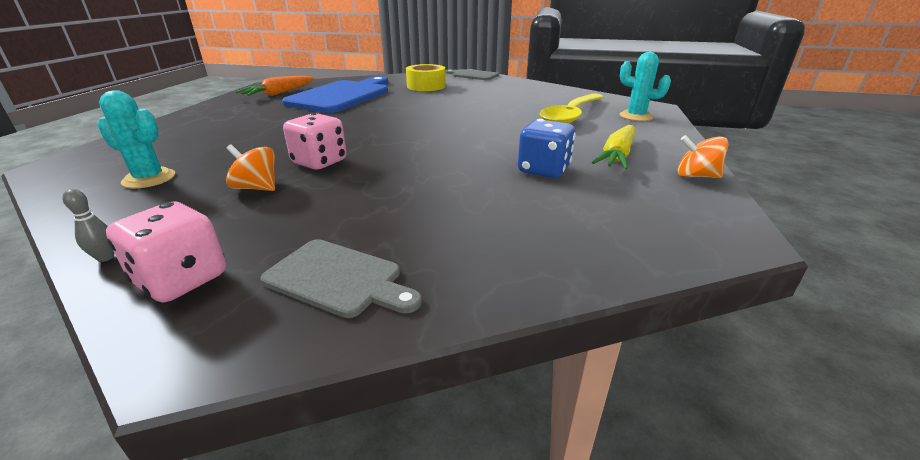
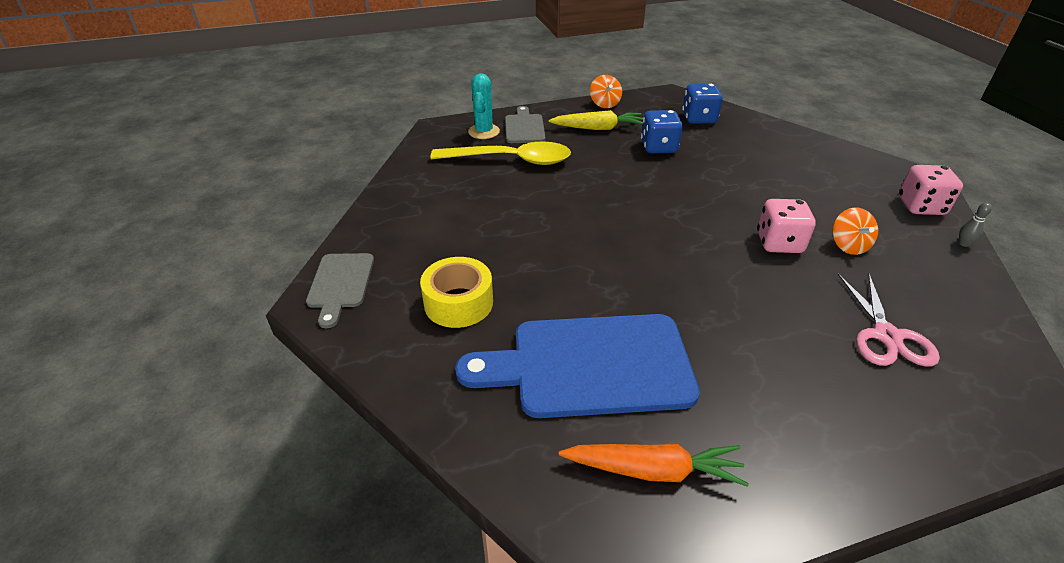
camera: 120 degrees left, 10 degrees up
turquoise cactus [97,90,175,188] -> none
grey cutting board [260,239,422,318] -> grey cutting board moved to [505,106,546,143]
none -> blue dice [682,84,723,124]
none -> pink scissors [838,274,940,367]

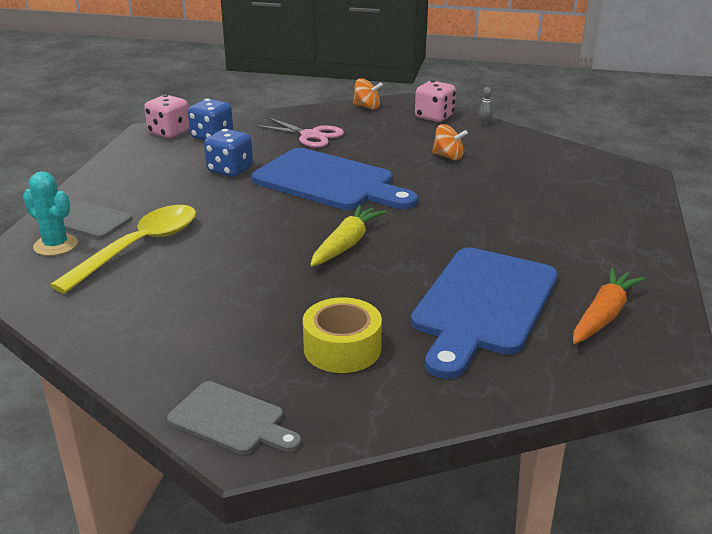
camera: 60 degrees left, 10 degrees down
yellow carrot [548,110,643,130] -> yellow carrot moved to [310,205,386,267]
orange spinning top [590,75,622,108] -> orange spinning top moved to [353,78,383,109]
pink dice [757,199,816,253] -> pink dice moved to [144,95,190,138]
pink scissors [838,274,940,367] -> pink scissors moved to [254,117,344,148]
none -> blue cutting board [252,148,418,210]

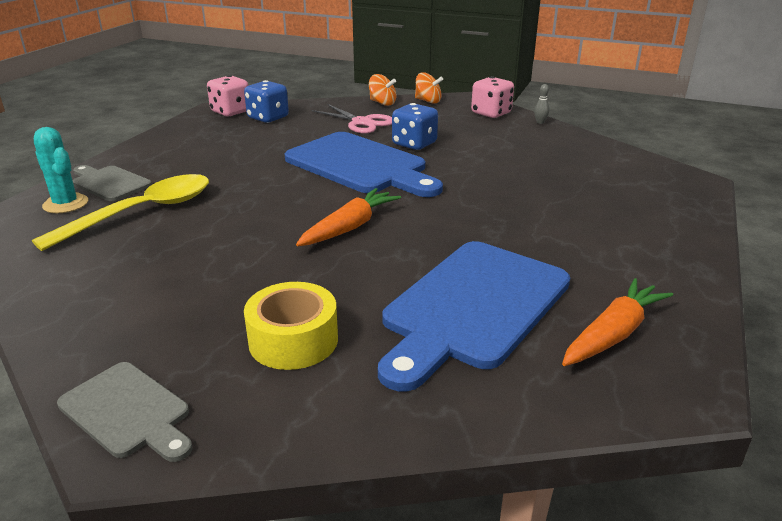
camera: 10 degrees right, 0 degrees up
blue dice [204,129,253,177] -> blue dice moved to [392,103,438,150]
yellow carrot [310,205,386,267] -> orange carrot [296,188,401,246]
orange spinning top [432,124,468,160] -> orange spinning top moved to [369,74,396,106]

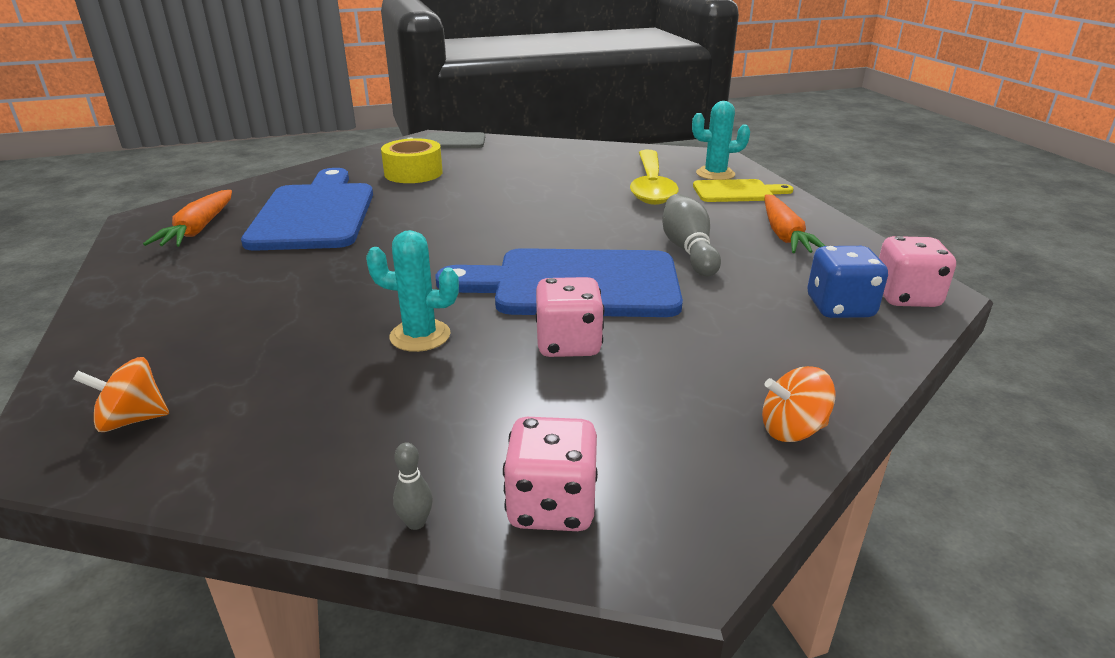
camera: 140 degrees right, 0 degrees up
grey cutting board [73,165,152,201] -> yellow cutting board [693,179,793,202]
orange carrot [296,188,401,246] -> orange carrot moved to [765,194,825,253]
pink scissors [311,104,392,134] -> none
blue dice [392,103,438,150] -> pink dice [535,277,604,357]
orange spinning top [415,72,443,104] -> orange spinning top moved to [73,357,169,432]
none -> turquoise cactus [366,230,459,352]
none -> grey bowling pin [662,194,721,276]

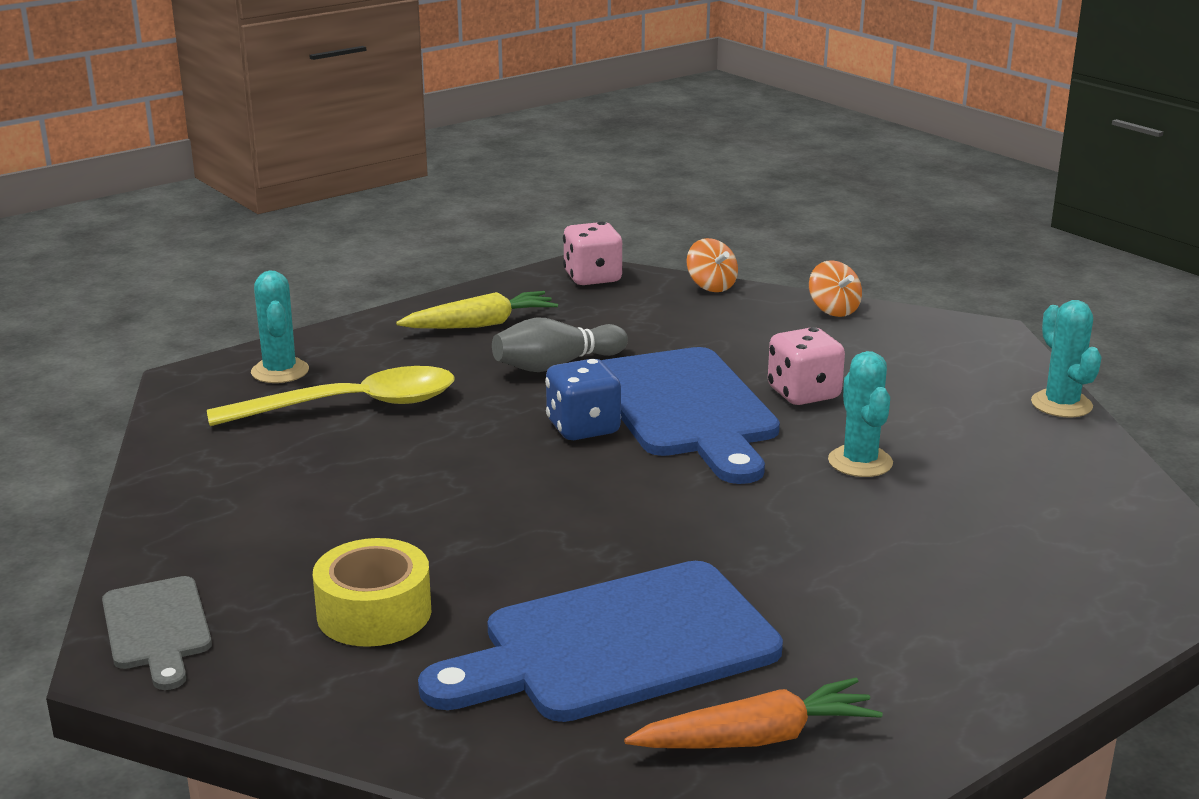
camera: 110 degrees left, 5 degrees down
orange spinning top [73,357,169,432] -> orange spinning top moved to [686,238,738,292]
grey bowling pin [393,442,433,530] -> turquoise cactus [1031,300,1102,418]
pink dice [503,417,598,531] -> none
yellow cutting board [693,179,793,202] -> none
orange carrot [765,194,825,253] -> yellow carrot [396,291,558,329]
blue dice [807,246,888,318] -> blue dice moved to [545,359,621,440]

